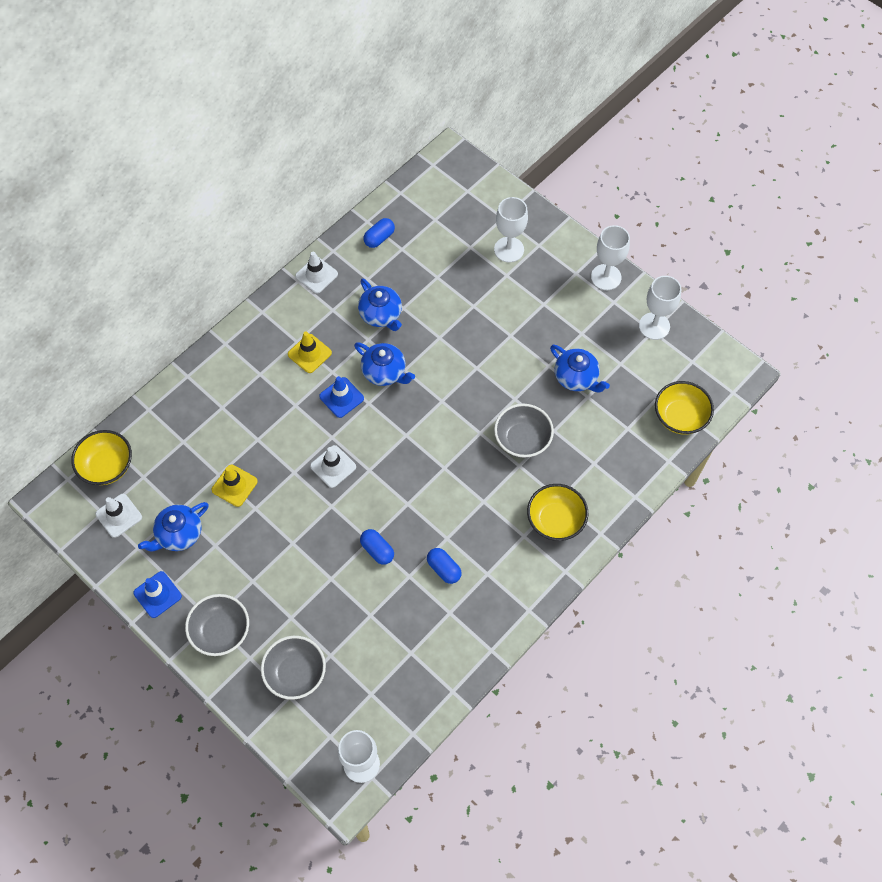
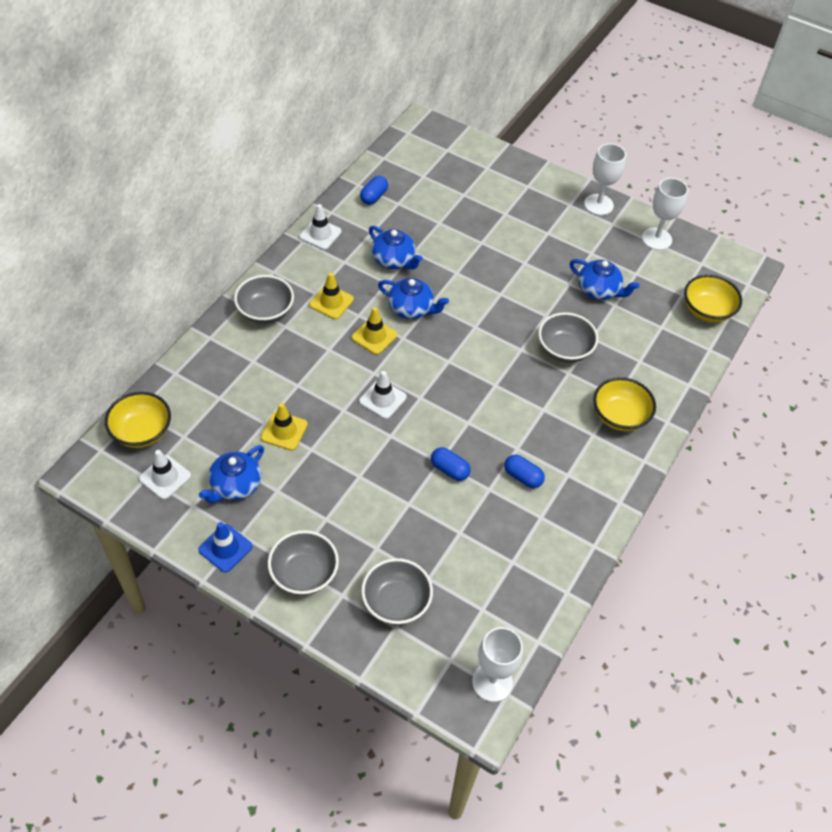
camera: 15 degrees left, 10 degrees down
blue traffic cone [319,376,364,418] -> yellow traffic cone [352,307,397,355]
white goblet [494,197,528,262] -> none
none -> grey bowl [234,275,294,324]

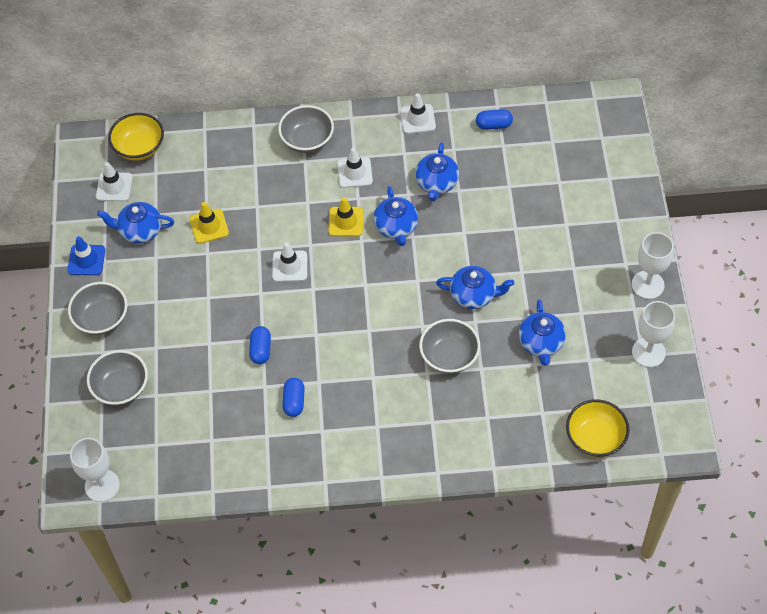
camera: 60 degrees right, 5 degrees up
yellow traffic cone [309,272,354,319] -> white traffic cone [337,148,373,188]
yellow bowl [593,377,656,431] -> none
none -> blue teapot [436,266,514,309]

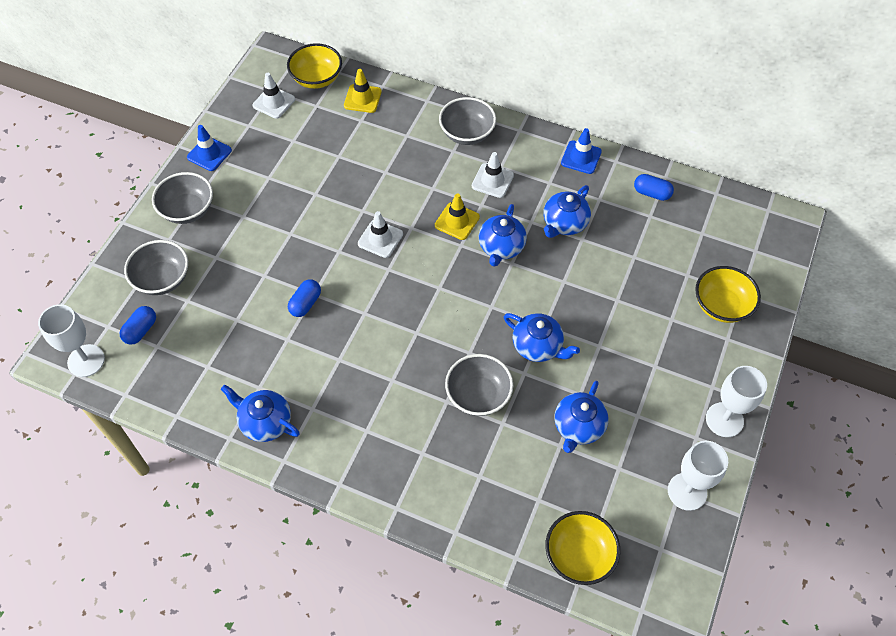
camera: 25 degrees right, 0 degrees up
blue teapot [97,202,174,244] -> blue teapot moved to [221,384,300,442]
yellow traffic cone [190,202,229,244] -> yellow traffic cone moved to [344,69,382,113]
blue capsule [283,378,305,417] -> blue capsule moved to [119,306,156,345]
white traffic cone [400,93,436,134] -> blue traffic cone [561,128,602,174]
none -> yellow bowl [695,266,761,323]

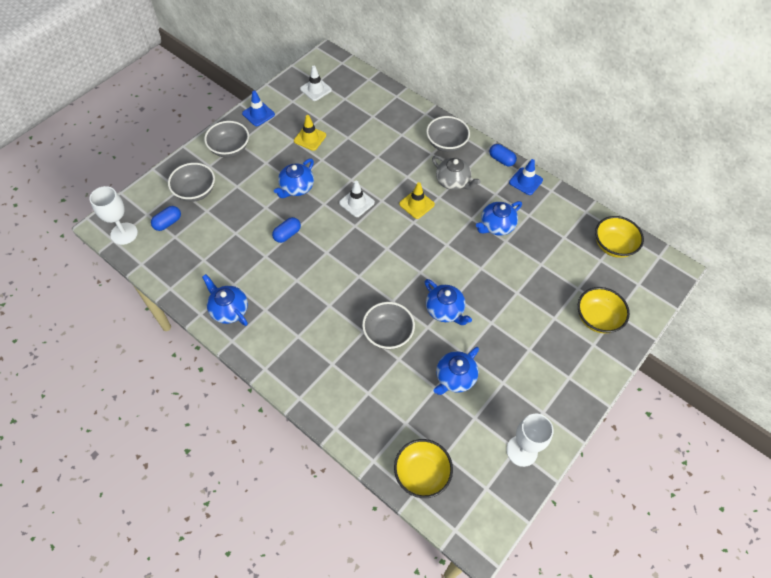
camera: 15 degrees right, 0 degrees up
yellow bowl [287,43,342,89] -> yellow bowl moved to [595,216,644,258]
yellow traffic cone [344,69,382,113] -> yellow traffic cone moved to [294,115,326,151]
white traffic cone [472,152,514,198] -> grey teapot [432,155,481,190]
blue teapot [479,204,527,267] -> blue teapot moved to [274,158,314,198]
blue capsule [634,174,674,201] -> blue capsule moved to [489,144,517,167]
white goblet [706,366,767,437] -> none

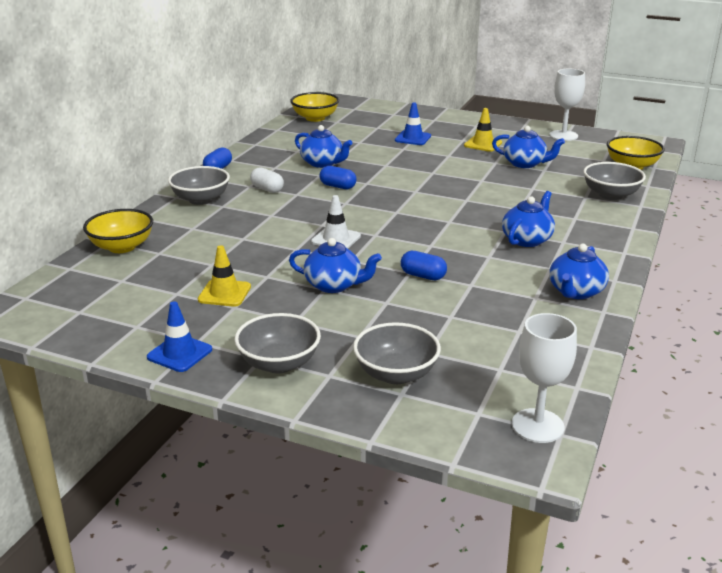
camera: 105 degrees left, 30 degrees down
blue capsule [151,206,181,231] -> blue capsule moved to [320,166,356,189]
white traffic cone [300,66,332,101] -> none
grey bowl [362,302,415,350] -> grey bowl moved to [583,162,646,200]
yellow traffic cone [399,182,435,219] -> yellow traffic cone moved to [464,108,502,152]
blue teapot [425,279,472,325] -> blue teapot moved to [502,191,555,247]
grey teapot [432,155,481,190] -> white capsule [250,167,284,193]
blue traffic cone [509,159,543,195] -> blue traffic cone moved to [395,103,431,145]
yellow bowl [578,287,630,333] -> yellow bowl moved to [83,209,153,253]

